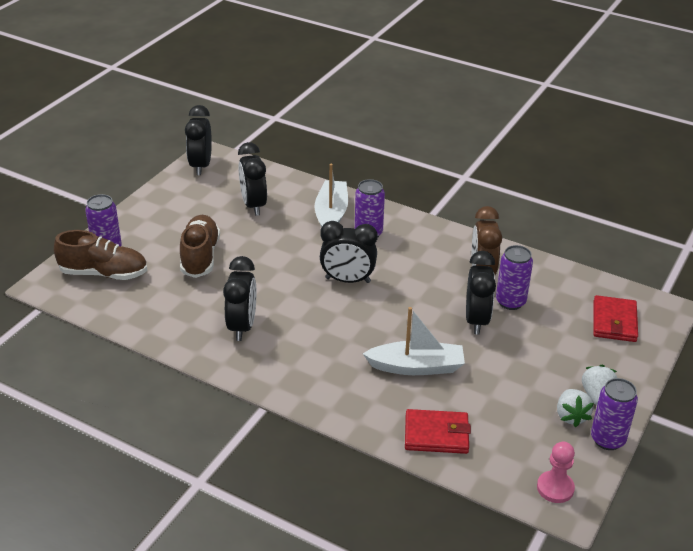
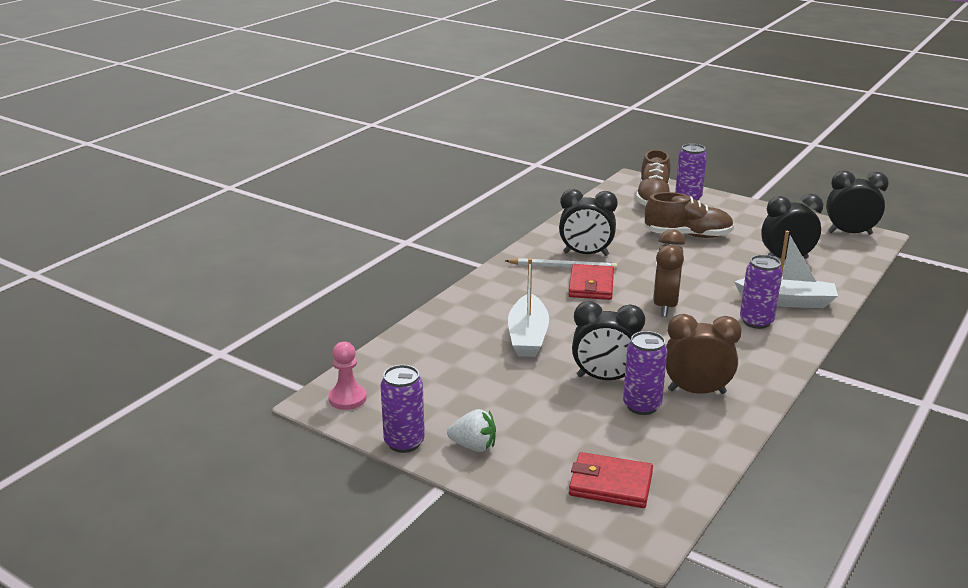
camera: 95 degrees right, 10 degrees down
black clock [320,221,378,283] -> brown clock [653,229,685,317]
red wallet [405,409,471,454] -> red wallet moved to [568,264,614,300]
white strawberry [557,389,594,427] -> none
none -> white pencil [505,258,617,270]

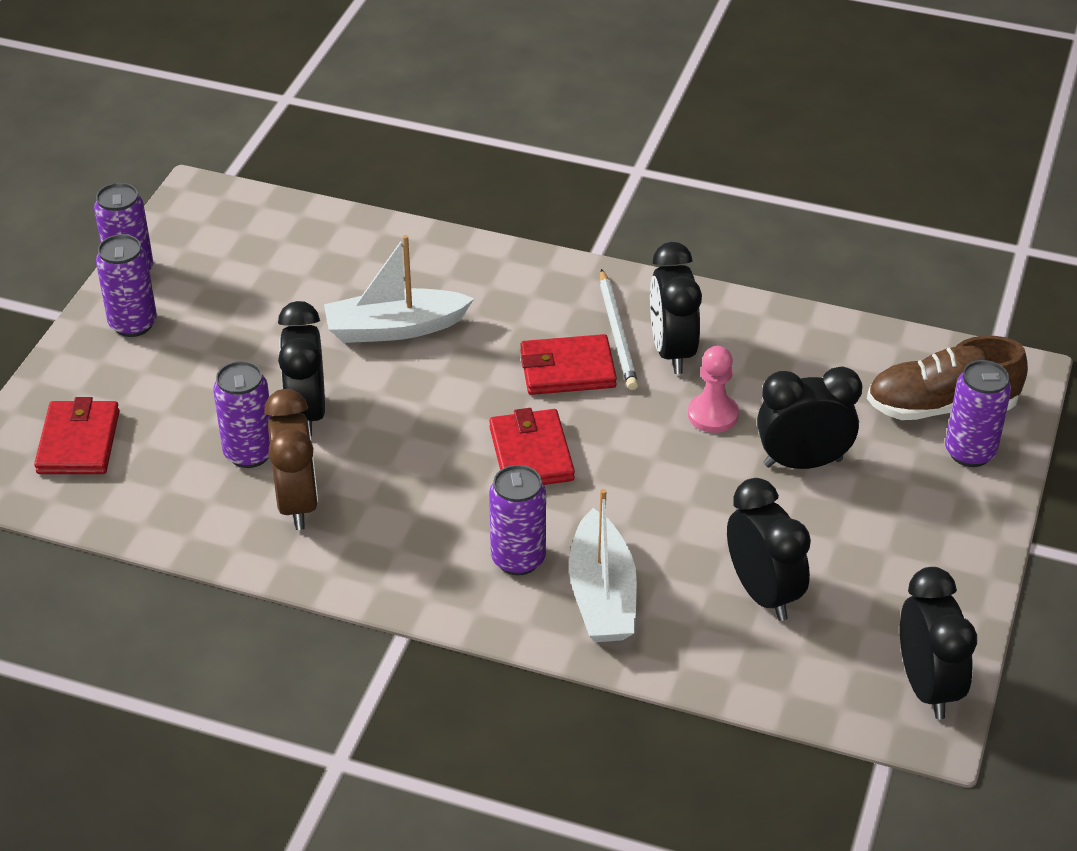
camera: 75 degrees right, 15 degrees up
pink pawn [328,342,367,410] -> pink pawn moved to [688,346,739,433]
white strawberry [447,409,496,452] -> purple can [96,234,157,337]
brown shoe [644,192,734,238] -> black clock [757,366,862,469]
brown clock [653,229,685,317] -> red wallet [489,408,575,485]

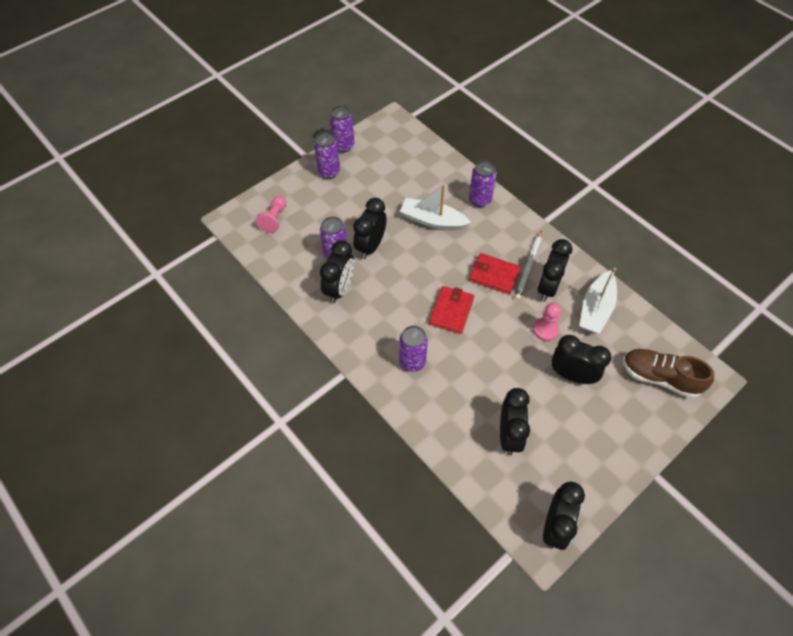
camera: 30 degrees right, 15 degrees up
red wallet [34,397,120,474] -> pink pawn [256,196,286,233]
brown clock [264,389,318,530] -> black clock [320,240,354,303]
white boat [569,489,637,642] -> white boat moved to [579,268,617,334]
purple can [945,360,1011,467] -> purple can moved to [469,161,497,208]

